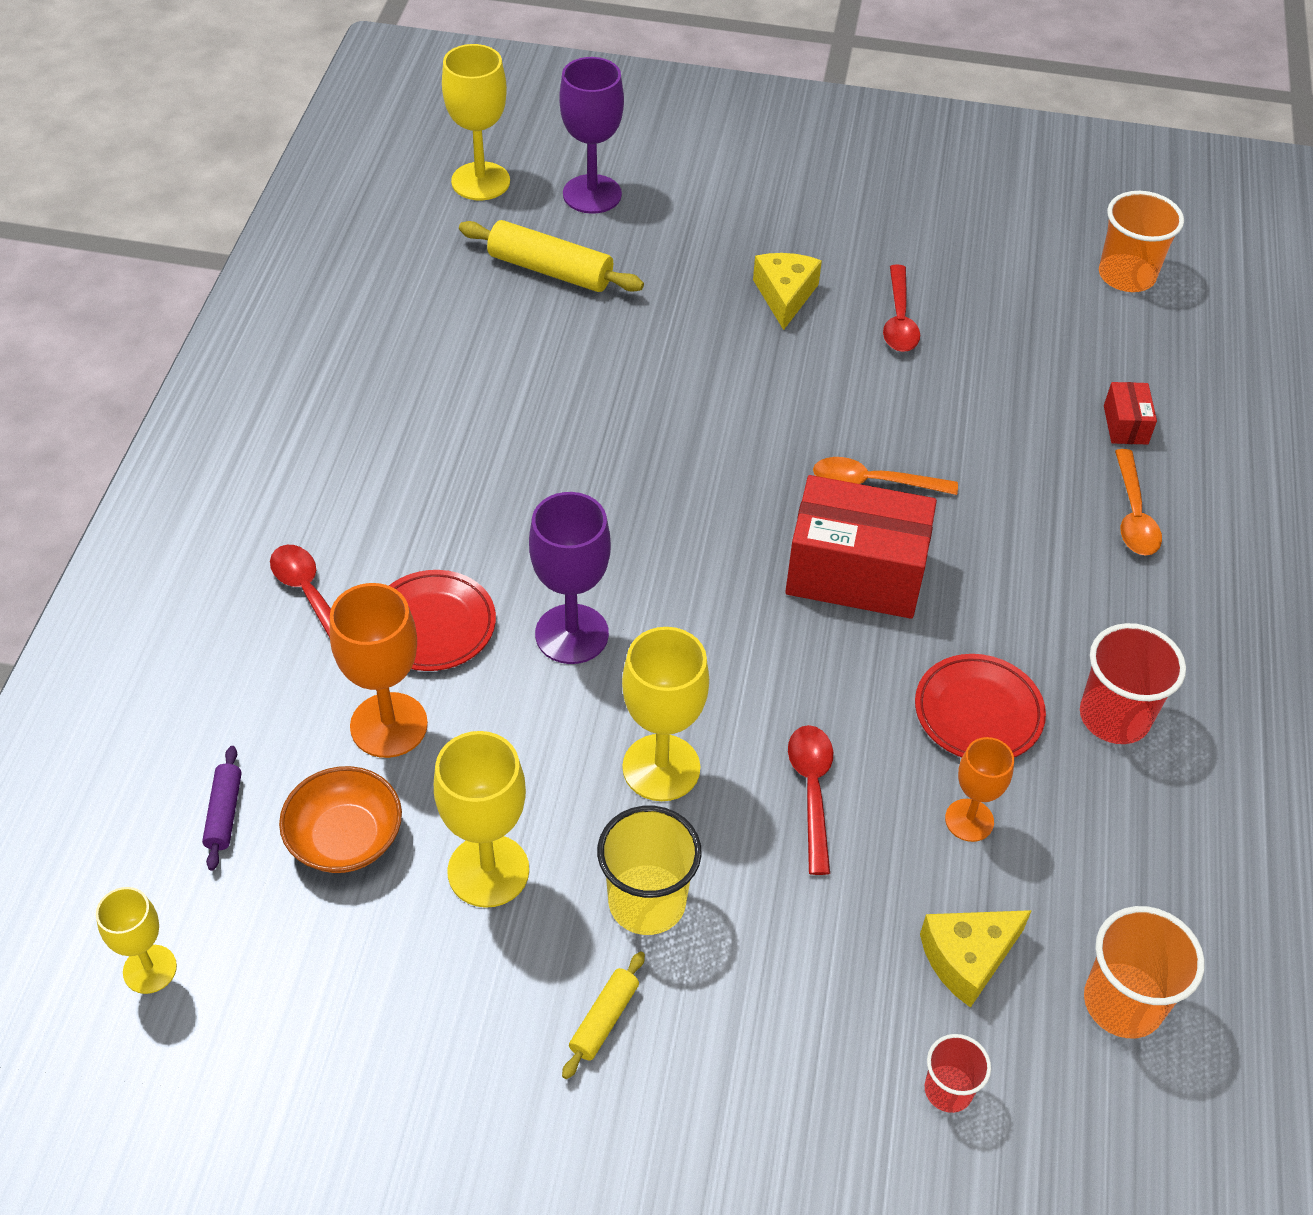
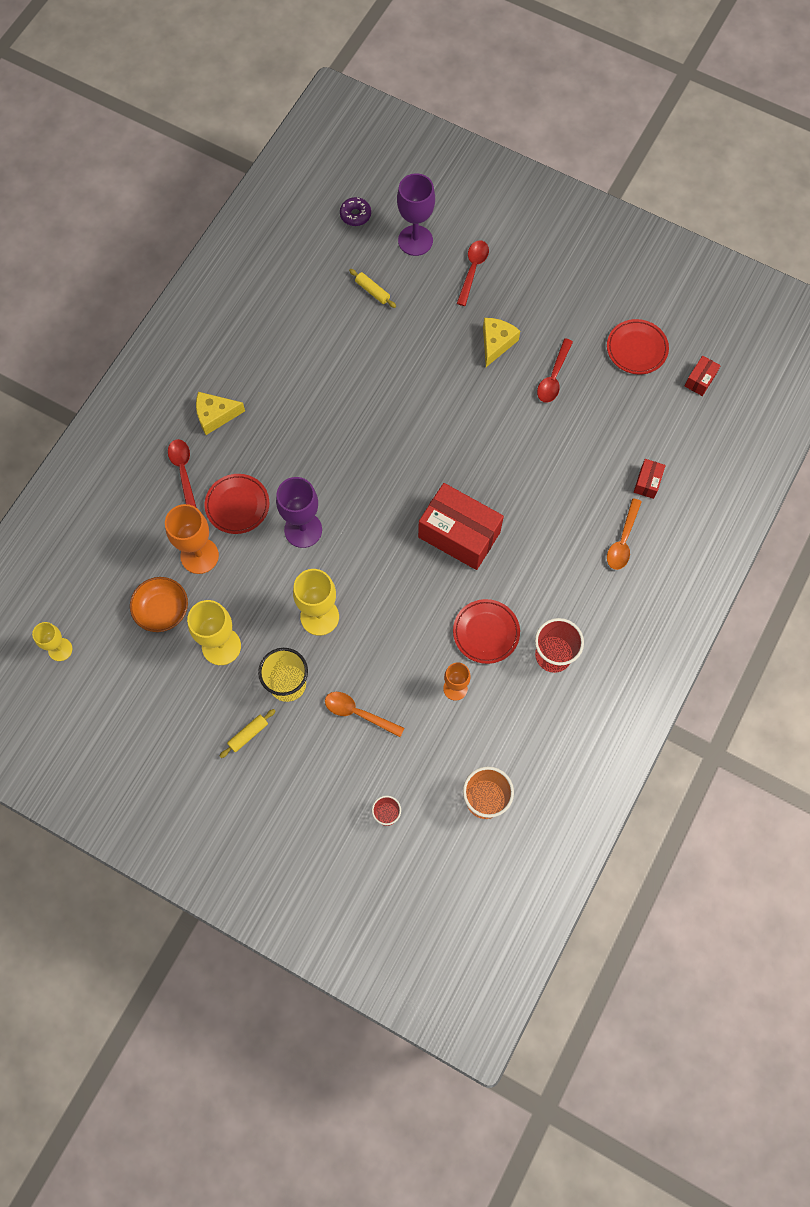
camera: 20 degrees right, 20 degrees up
purple rolling pin [202,746,242,871] -> none
yellow goblet [442,44,510,200] -> purple donut [340,197,371,226]
yellow rolling pin [459,220,644,292] -> yellow rolling pin [349,269,396,308], size x0.54
red spoon [788,725,833,875] -> red spoon moved to [457,240,489,306]
orange spoon [813,457,958,495] -> orange spoon moved to [325,692,404,737]
yellow cheese [920,910,1032,1008] -> yellow cheese moved to [196,392,245,435]
orange cup [1099,191,1184,292] -> red box [685,356,721,396]
none -> red plate [607,319,669,374]

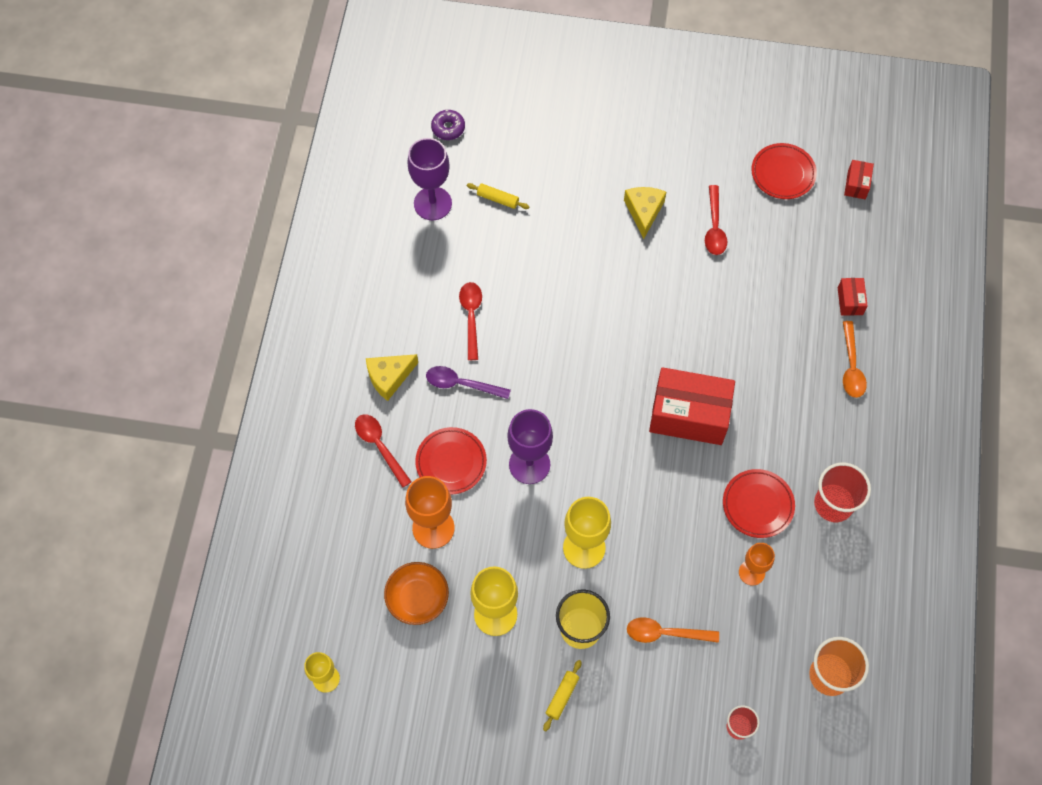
camera: 20 degrees left, 5 degrees down
purple goblet [397,173,435,256] -> purple goblet moved to [408,138,452,220]
red spoon [457,240,489,306] -> red spoon moved to [459,282,482,360]
none -> purple spoon [426,366,511,399]

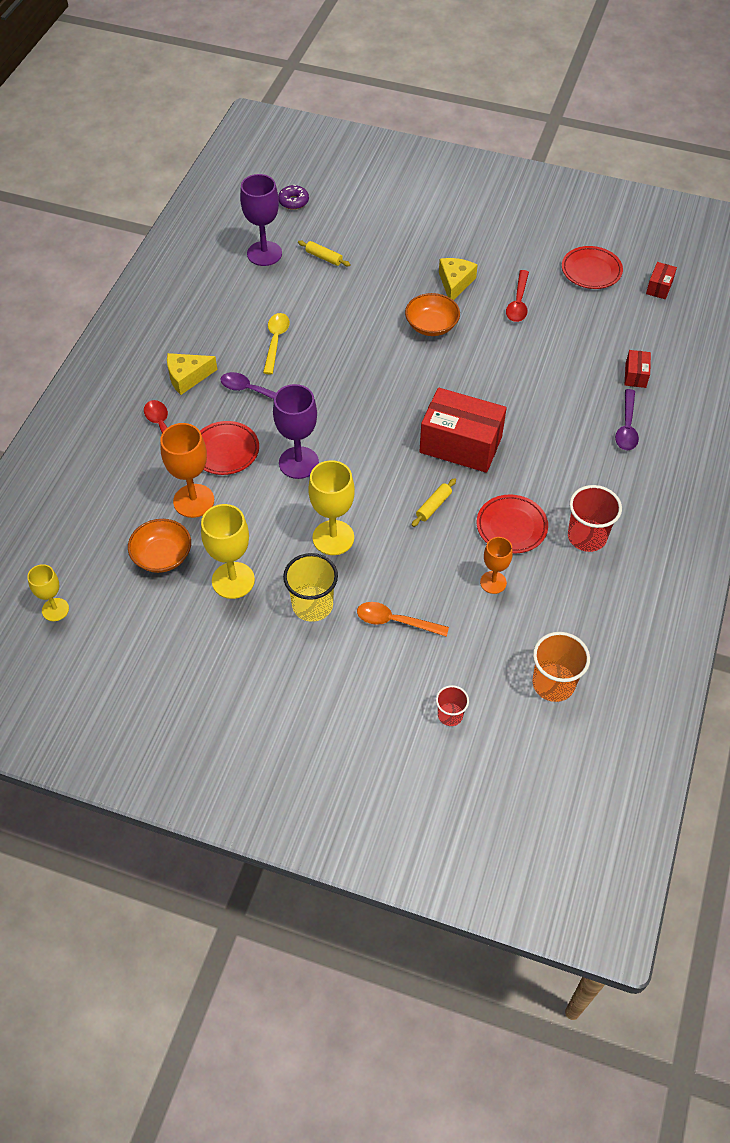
camera: 10 degrees right, 10 degrees down
red spoon [459,282,482,360] -> yellow spoon [263,313,290,374]
yellow rolling pin [543,660,581,731] -> yellow rolling pin moved to [412,478,456,527]
orange spoon [843,321,867,398] -> purple spoon [615,389,639,450]
none -> orange bowl [405,293,460,336]

